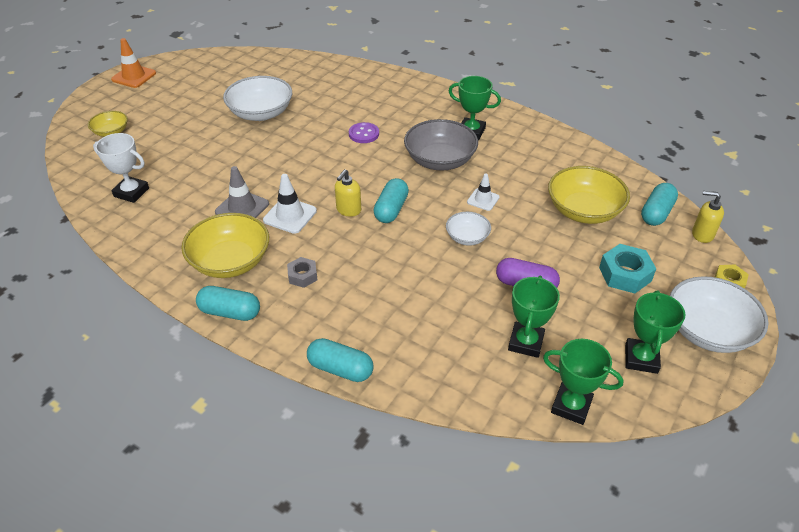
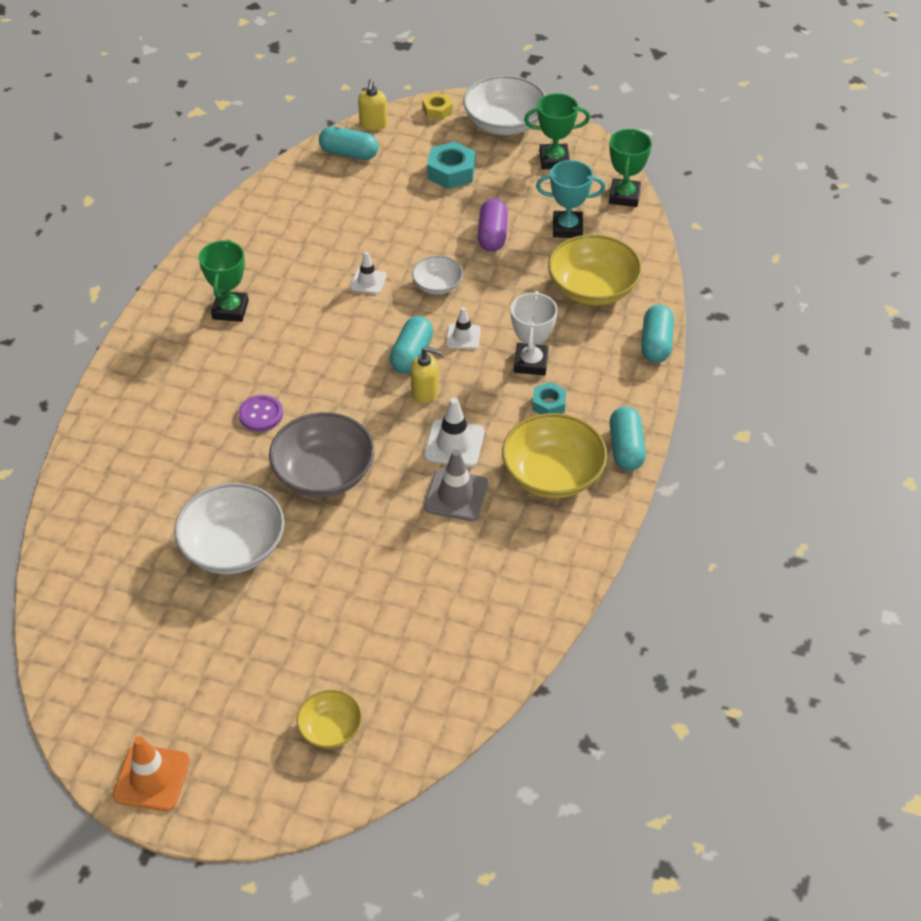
camera: 105 degrees left, 5 degrees up
white trophy [93,133,149,203] -> white trophy moved to [511,291,557,375]
grey nut [287,257,317,288] -> turquoise nut [532,382,566,414]
turquoise capsule [373,178,409,223] -> turquoise capsule turned 75 degrees counterclockwise [390,316,433,374]
grey bowl [404,119,478,171] -> grey bowl moved to [269,412,374,498]
green trophy [508,276,560,358] -> turquoise trophy [536,160,605,238]
yellow bowl [548,166,630,224] -> yellow bowl moved to [548,234,642,306]
none -> white traffic cone [446,307,480,350]

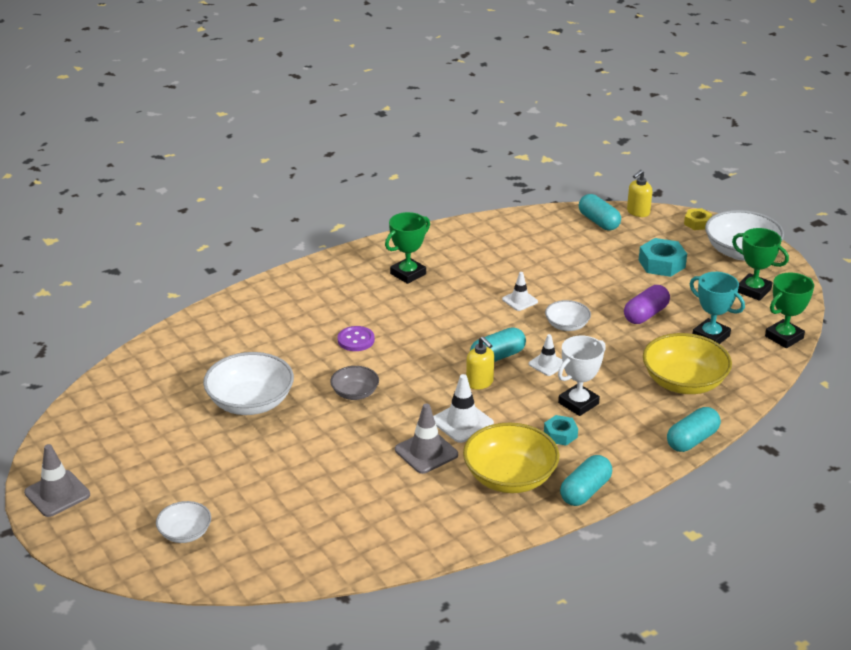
camera: 40 degrees right, 15 degrees down
orange traffic cone [113,736,190,811] -> grey traffic cone [24,444,90,517]
grey bowl [269,412,374,498] -> grey bowl [330,366,379,400], size x0.55
yellow bowl [296,690,362,749] -> white bowl [156,501,211,543]

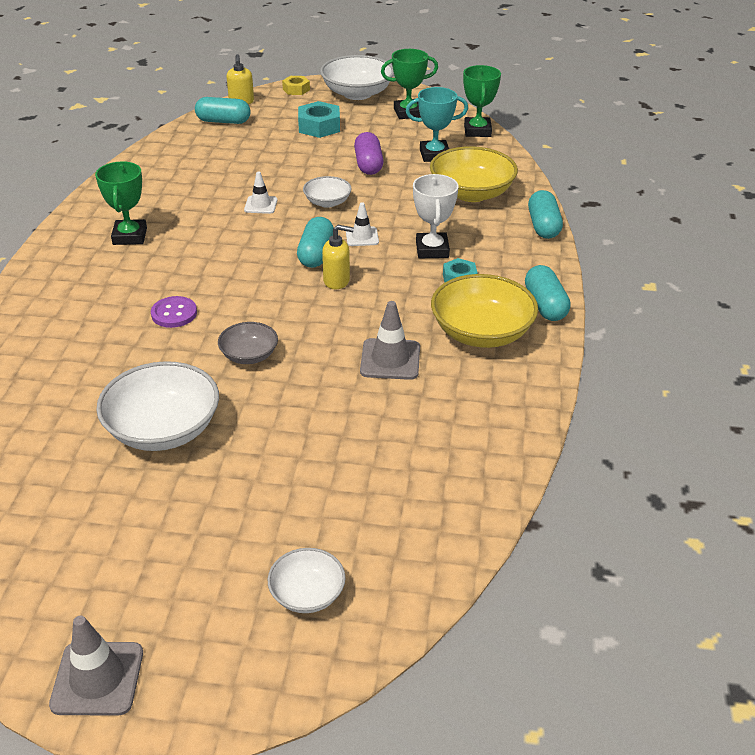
camera: 50 degrees left, 5 degrees up
white traffic cone [433,374,494,443] -> none

